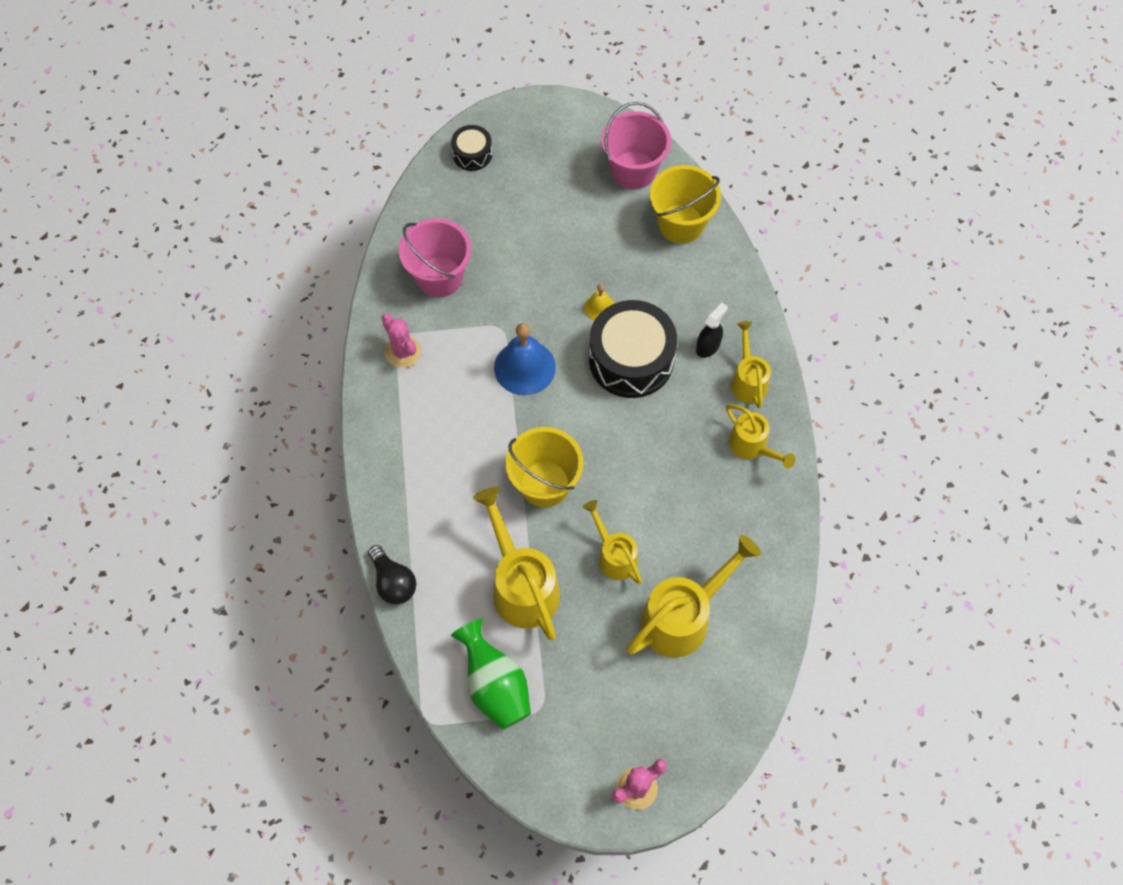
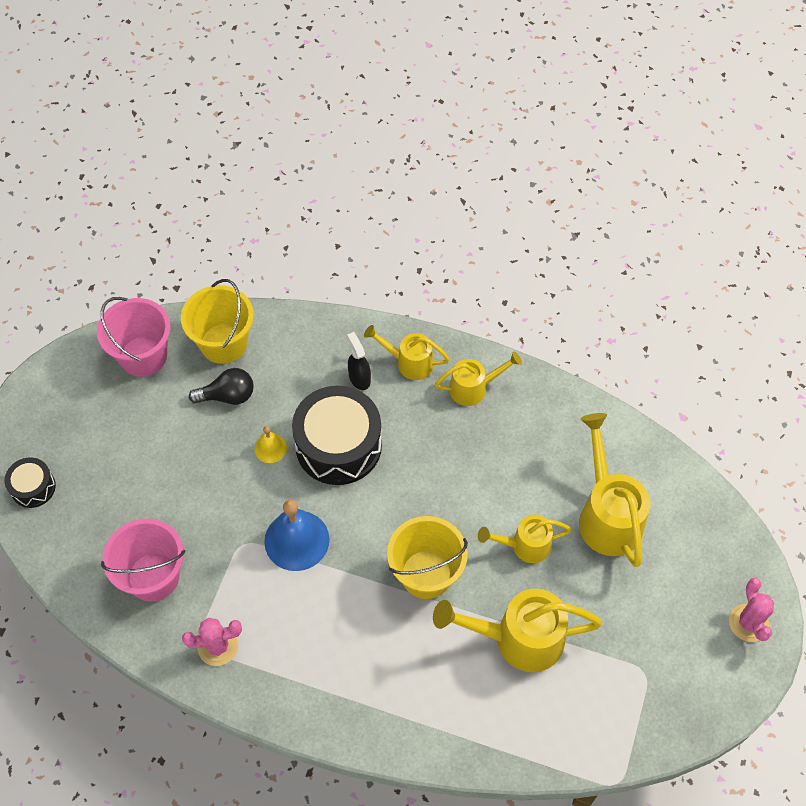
camera: 65 degrees left, 5 degrees down
black light bulb [368,545,417,604] -> black light bulb moved to [189,368,254,405]
green vase [451,618,531,729] -> none

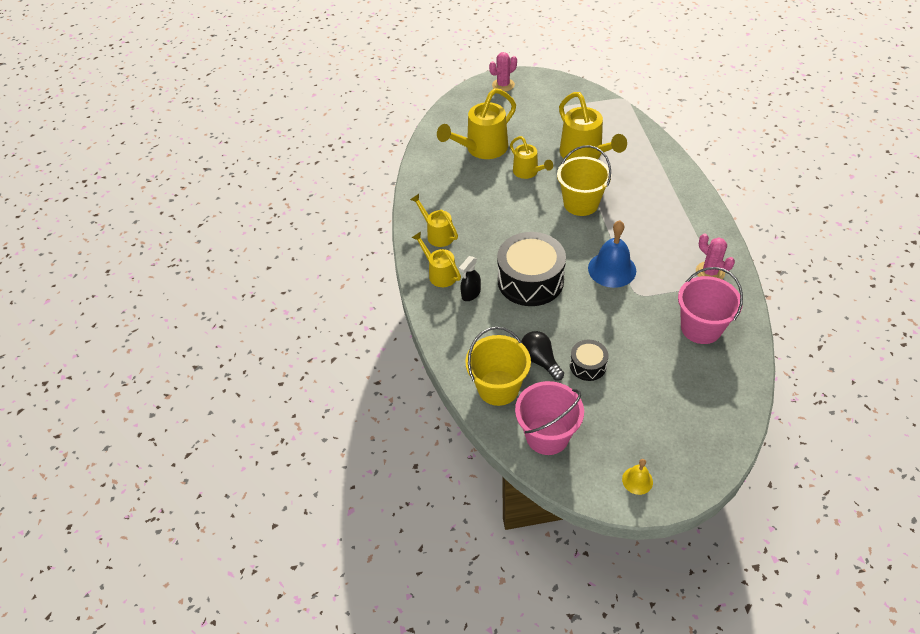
camera: 115 degrees left, 10 degrees down
black drum [4,458,56,508] -> black drum moved to [570,340,608,381]
yellow bell [254,426,287,463] -> yellow bell moved to [622,459,653,495]
yellow watering can [364,325,450,380] -> yellow watering can turned 150 degrees clockwise [411,232,461,287]

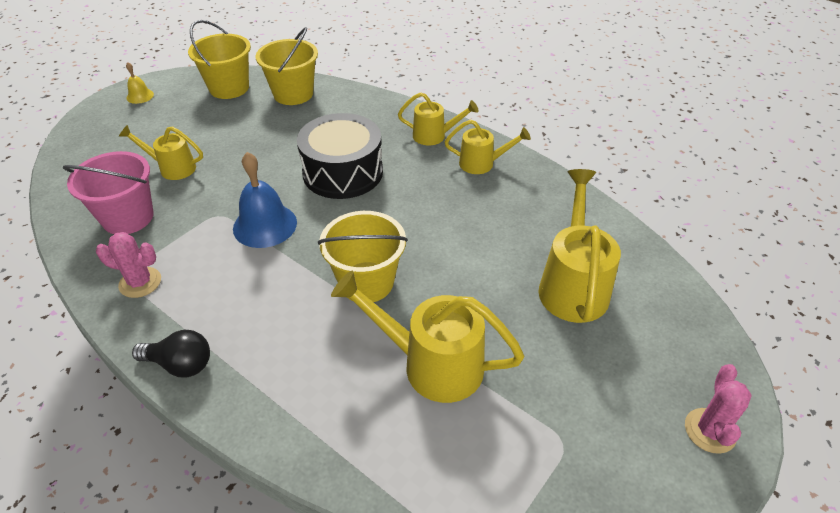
camera: 135 degrees right, 5 degrees down
black spray bottle [459,256,481,301] -> none
yellow watering can [510,136,553,179] -> yellow watering can moved to [119,125,203,180]
pink bucket [515,381,584,455] -> yellow bucket [188,20,251,99]
black light bulb [521,331,564,380] -> black light bulb moved to [132,330,210,377]
black drum [570,340,608,381] -> none

